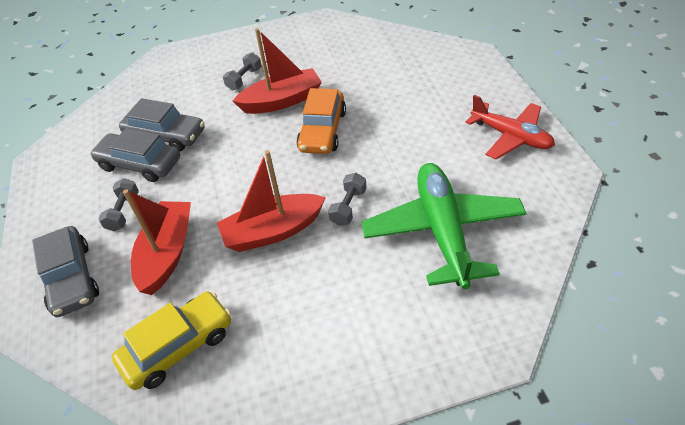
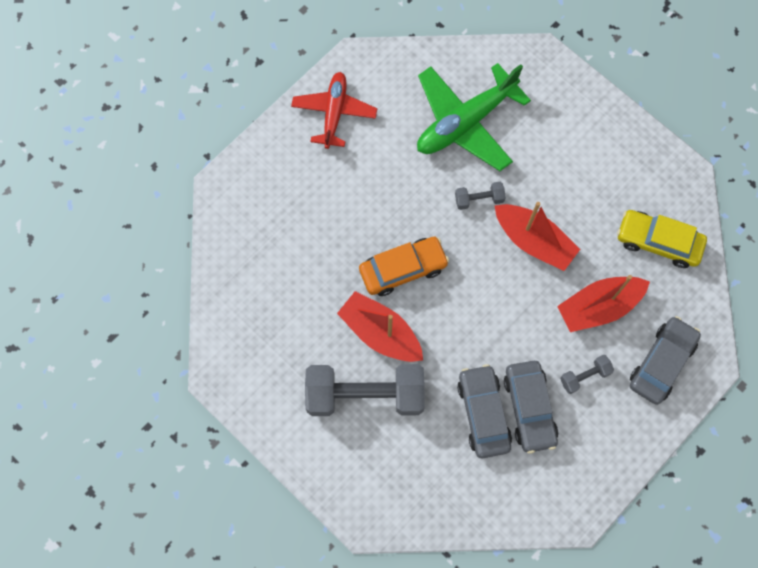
camera: 125 degrees left, 25 degrees up
grey dumbbell [223,52,262,90] -> grey dumbbell [305,364,425,416], size x2.30

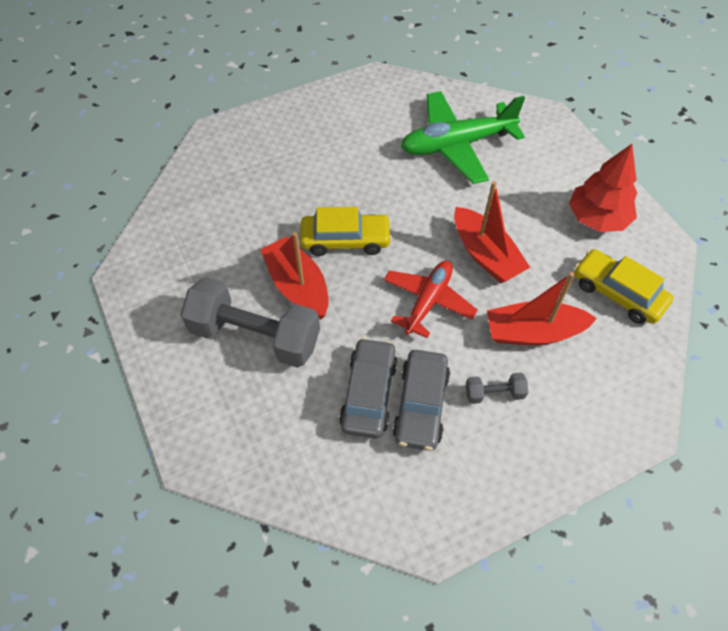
camera: 20 degrees right, 15 degrees down
red plane [291,72,377,149] -> red plane moved to [384,261,478,338]
orange car [359,237,449,296] -> yellow car [300,207,392,256]
grey dumbbell [455,182,506,210] -> none
grey car [630,316,701,405] -> none
none -> red tree [569,144,637,232]

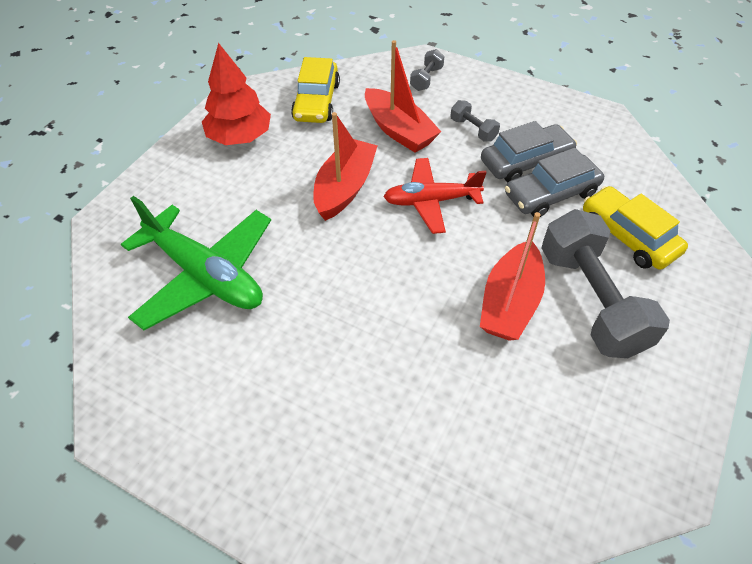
camera: 125 degrees left, 5 degrees down
yellow car [300,207,392,256] -> yellow car moved to [583,186,688,270]
none -> grey dumbbell [410,49,444,91]

